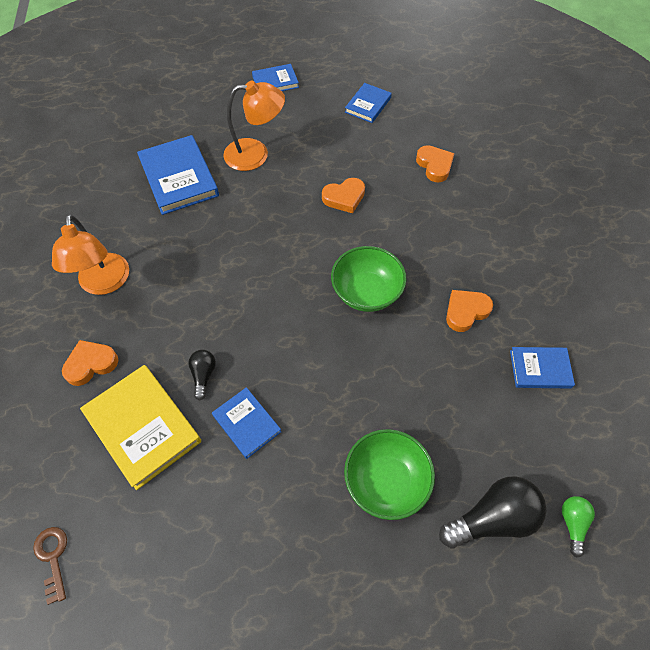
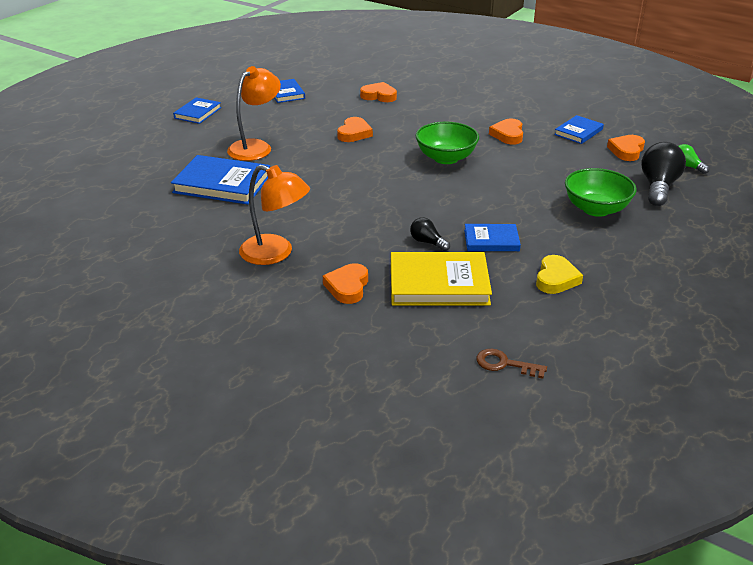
camera: 50 degrees left, 25 degrees down
none -> yellow heart [536,255,583,294]
none -> orange heart [607,135,645,161]

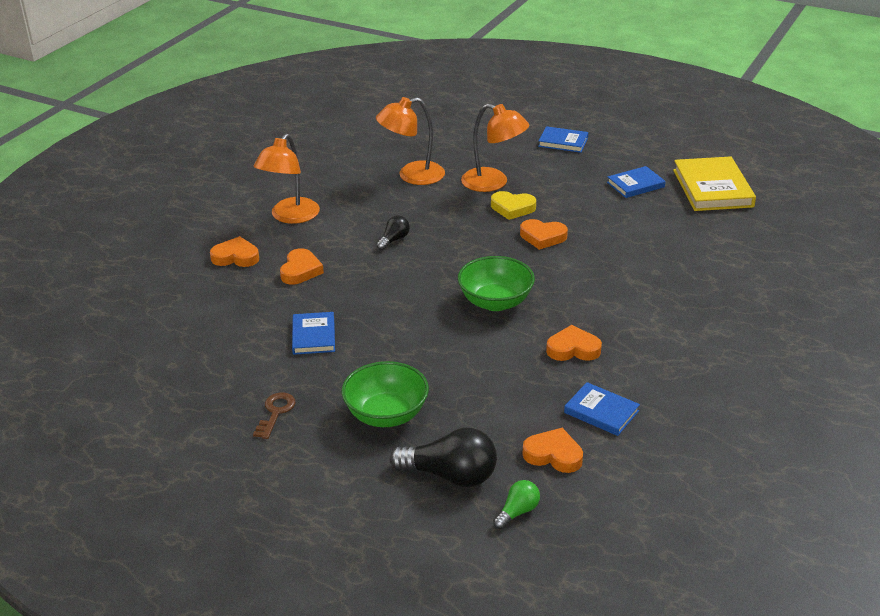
camera: 85 degrees right, 0 degrees up
blue book [171,155,270,205] -> orange lamp [376,97,445,185]
orange heart [360,82,397,102] -> orange heart moved to [280,248,324,285]
yellow book [391,252,492,306] -> yellow book moved to [673,156,756,211]
black light bulb [410,217,450,251] -> black light bulb moved to [376,215,410,250]
brown key [476,349,547,379] -> brown key moved to [253,392,296,439]
yellow heart [536,255,583,294] -> yellow heart moved to [491,191,536,220]

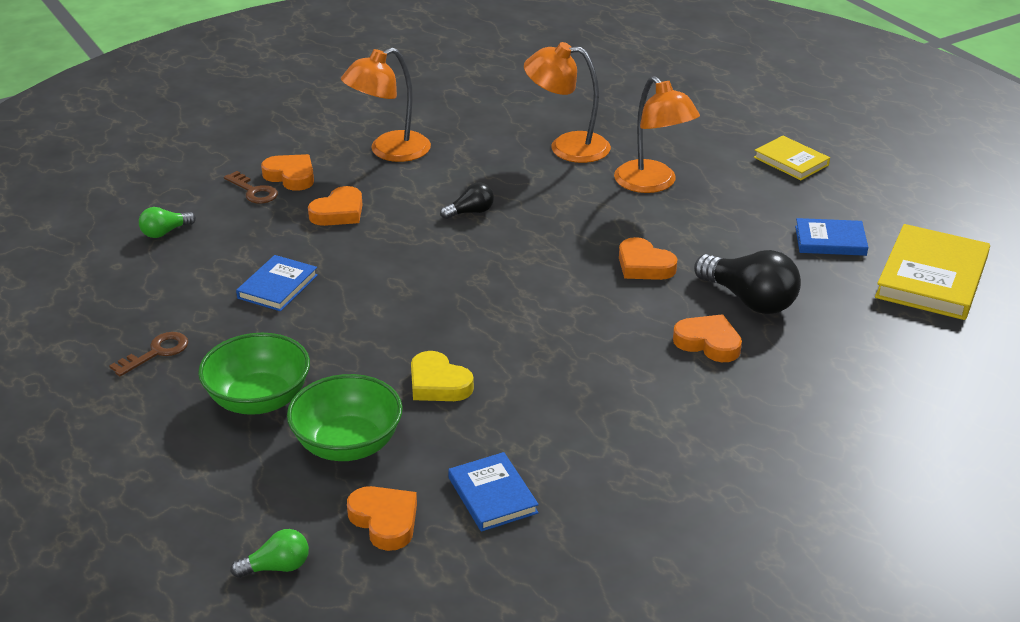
camera: 30 degrees right, 0 degrees up
black light bulb [390,428,497,487] -> black light bulb moved to [694,250,801,314]
green bowl [458,256,535,311] -> green bowl moved to [287,374,403,461]
yellow heart [491,191,536,220] -> yellow heart moved to [411,351,474,401]
blue book [538,126,588,153] -> yellow book [754,136,830,180]
orange heart [546,325,602,361] -> orange heart moved to [673,314,742,362]
none -> green light bulb [139,207,196,238]
none -> brown key [224,171,278,203]

